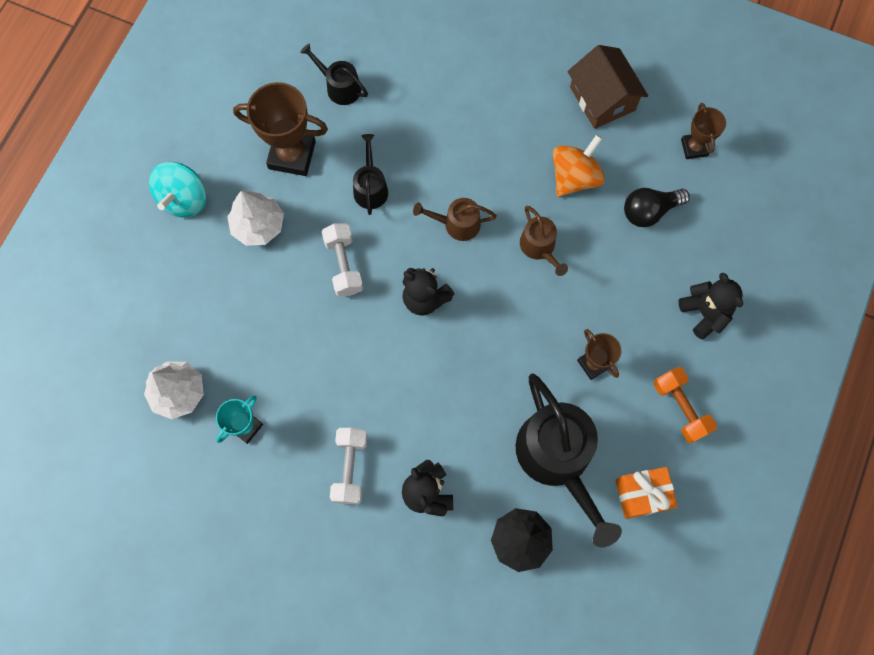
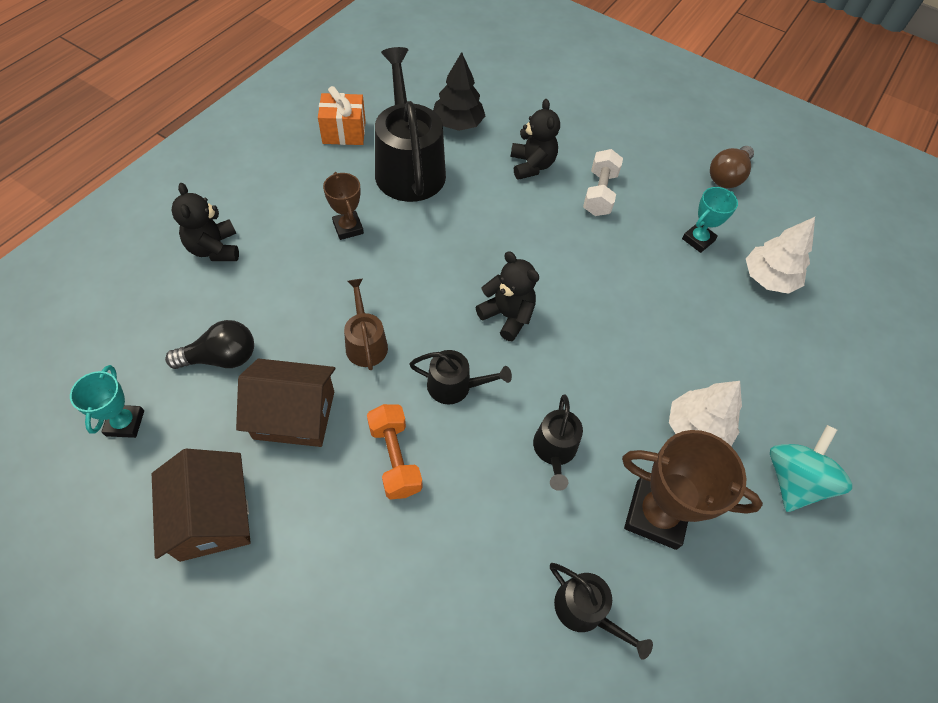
camera: 175 degrees left, 15 degrees down
white dumbbell [322,224,363,296] -> none
brown watering can [413,198,497,241] -> black watering can [410,350,512,404]
orange spinning top [553,135,605,197] -> brown house [236,359,335,447]
orange dumbbell [654,367,717,443] -> orange dumbbell moved to [367,404,422,500]
brown trophy [681,103,726,159] -> turquoise trophy [70,365,144,438]
none -> brown light bulb [710,146,754,188]

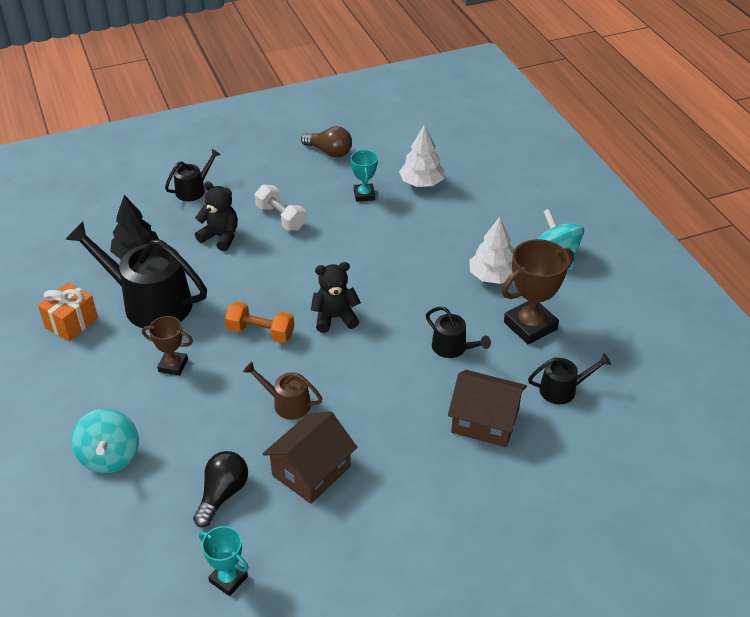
camera: 50 degrees left, 15 degrees down
brown house [152,449,251,562] -> brown house moved to [448,370,527,447]
black teddy bear [171,183,239,261] -> turquoise spinning top [71,409,139,473]
orange dumbbell [367,404,422,500] -> orange dumbbell moved to [225,302,294,343]
black watering can [410,350,512,404] -> black watering can moved to [165,149,221,201]
brown light bulb [710,146,754,188] -> brown light bulb turned 45 degrees counterclockwise [301,126,352,158]

